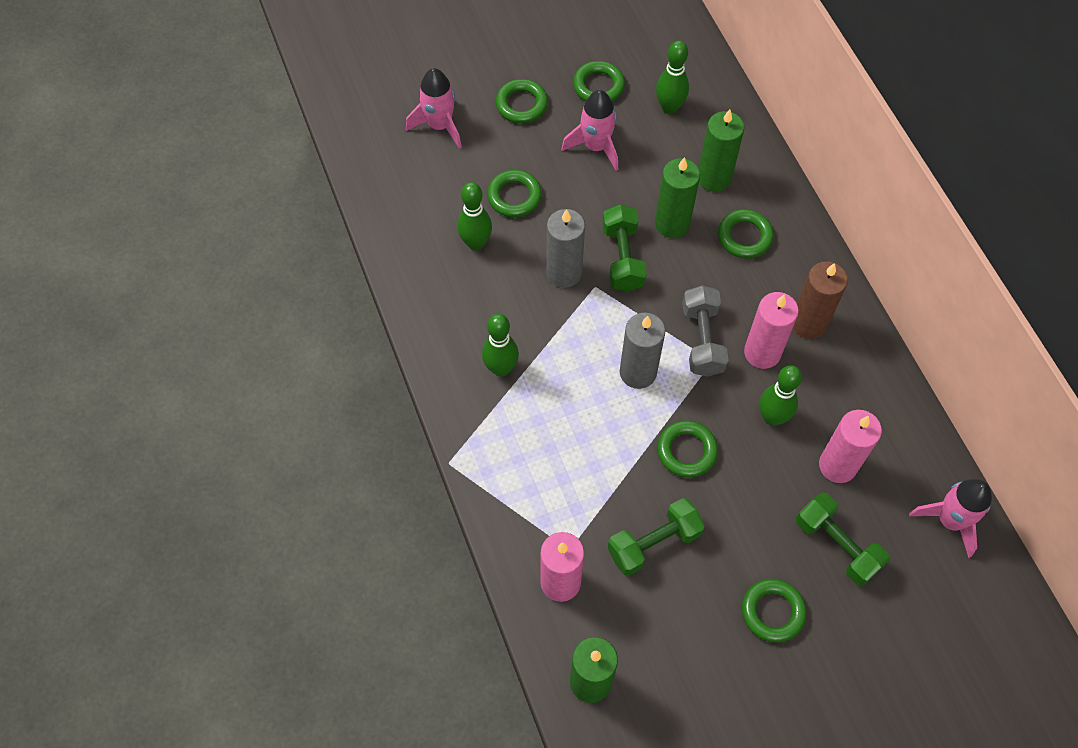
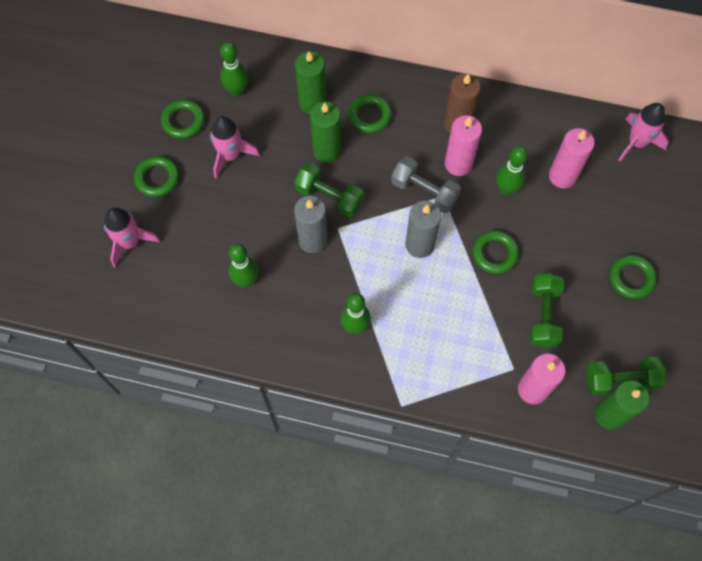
camera: 55 degrees left, 5 degrees up
green ring [487,170,542,217] -> none
green dumbbell [796,493,890,586] -> green dumbbell moved to [586,356,666,395]

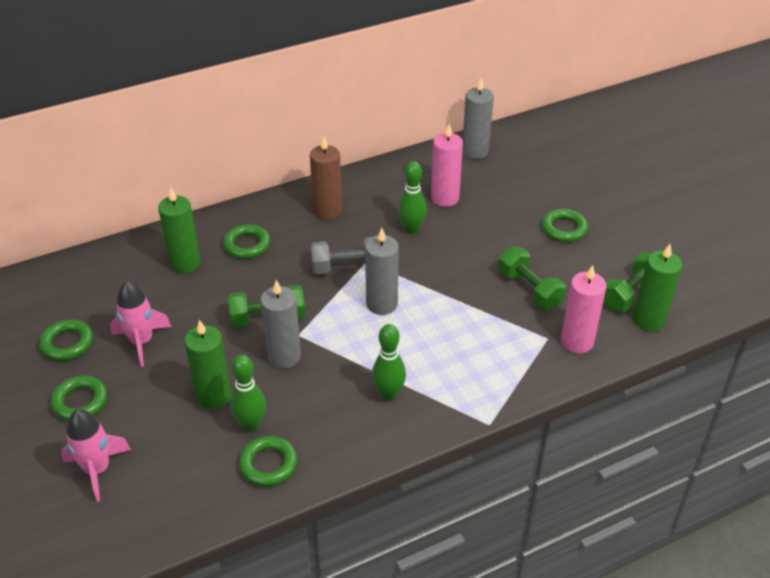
camera: 40 degrees left, 25 degrees down
green bowling pin [220,42,248,97] -> none
green candle [310,102,341,163] -> green candle moved to [184,320,231,409]
pink candle [445,115,482,176] -> none
green ring [472,230,519,274] -> green ring moved to [239,436,297,486]
pink rocket [618,103,669,161] -> grey candle [462,78,494,159]

